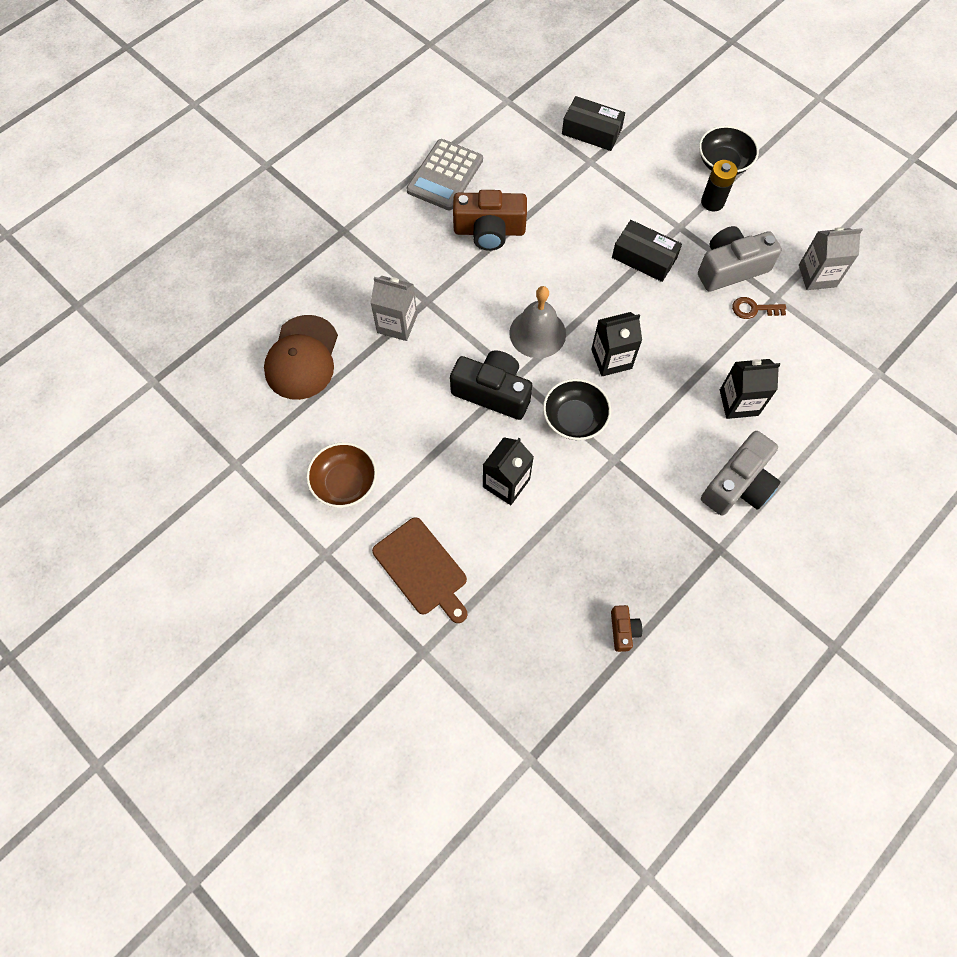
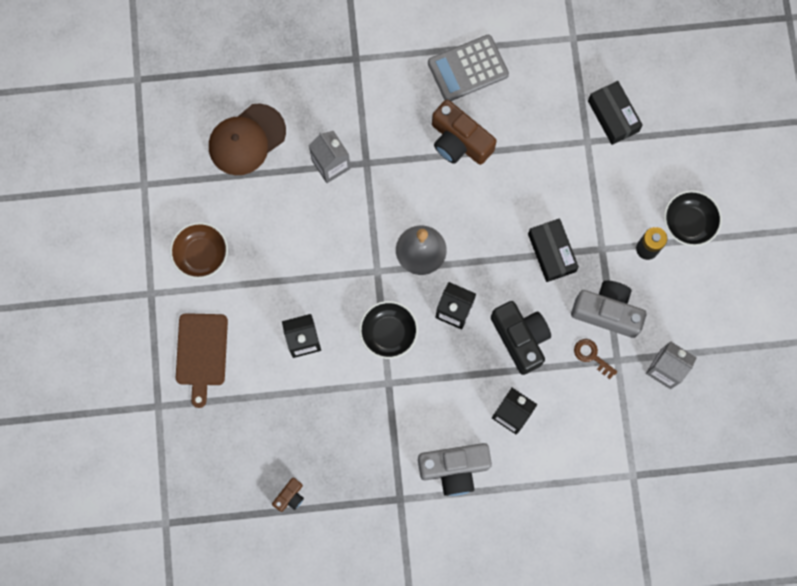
camera: 40 degrees right, 10 degrees up
black camera [450,350,532,420] -> black camera moved to [491,301,551,375]

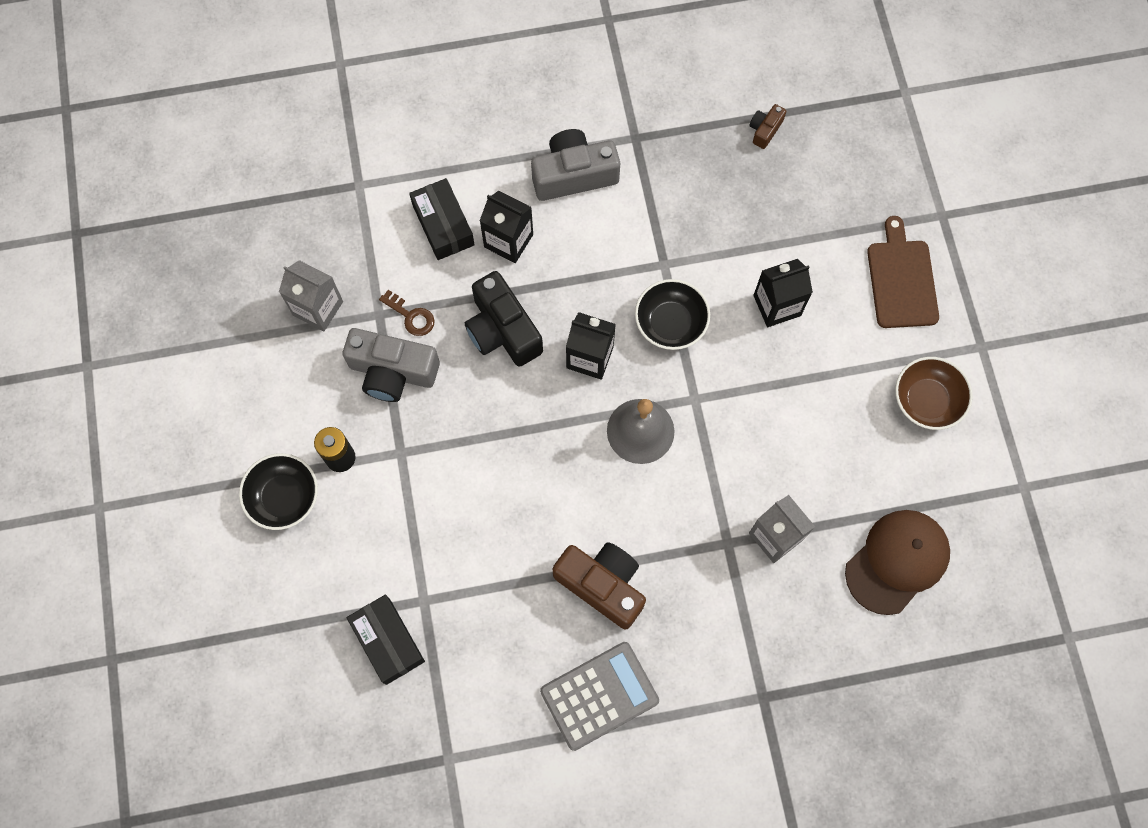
camera: 175 degrees right, 5 degrees down
black box [528,218,579,282] -> black box moved to [409,178,475,260]

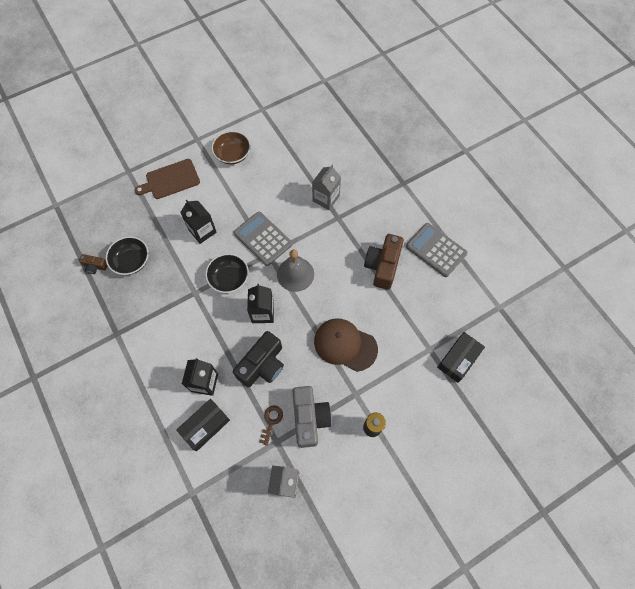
camera: 110 degrees left, 5 degrees down
black bowl [239,453,318,530] -> black bowl moved to [106,236,149,275]
grey camera [531,129,620,201] -> none
brown cap [845,510,950,615] -> brown cap moved to [314,318,378,372]
none -> grey calculator [234,212,292,266]

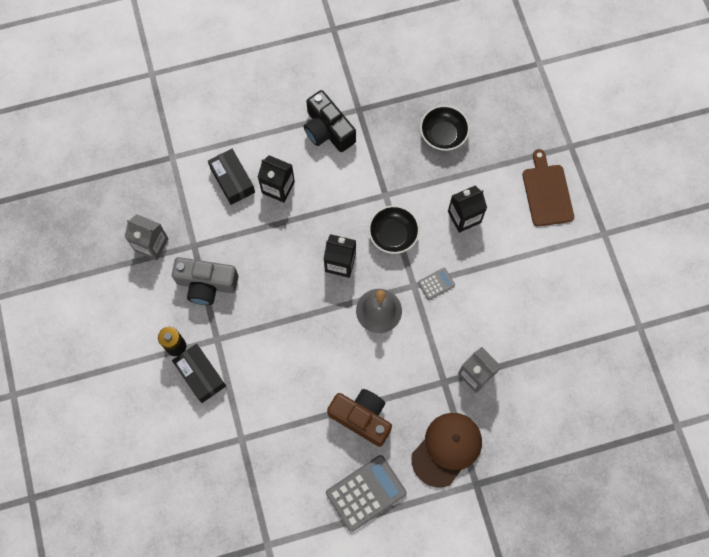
camera: 105 degrees right, 5 degrees up
brown camera [79,254,107,274] -> none
brown bowl [212,131,251,164] -> none
black camera [233,331,284,387] -> black camera moved to [304,90,356,152]
grey calculator [234,212,292,266] -> grey calculator [418,268,455,300], size x0.49
brown key [259,405,283,446] -> none
brown cap [314,318,378,372] -> brown cap moved to [411,413,482,488]
black box [437,332,485,383] -> black box moved to [172,344,226,403]

